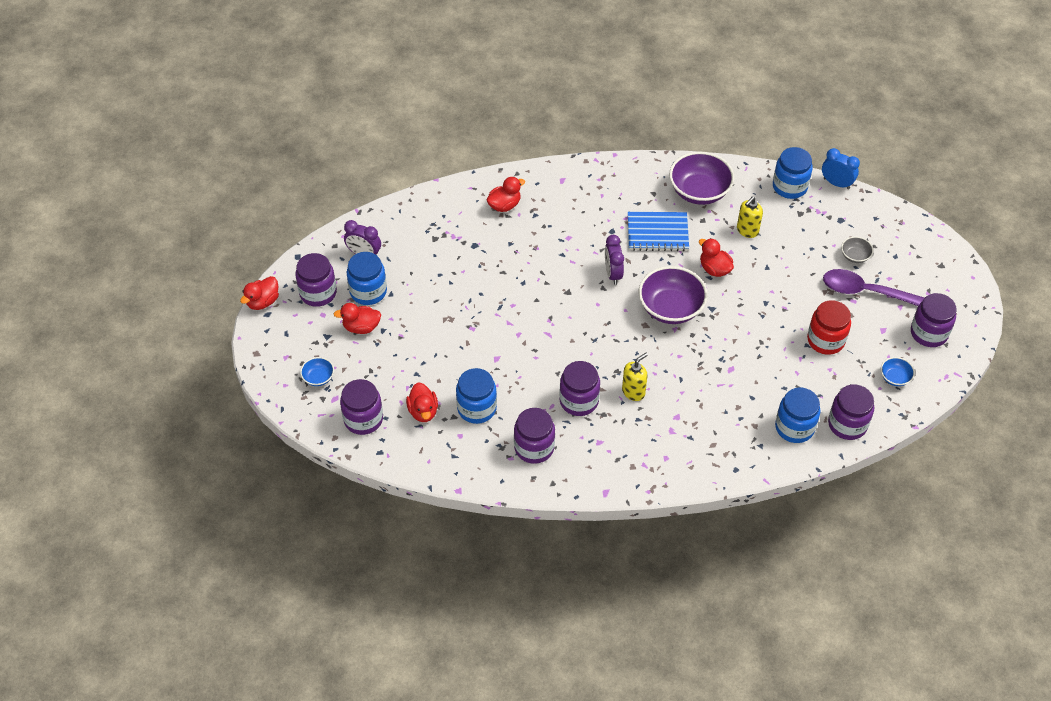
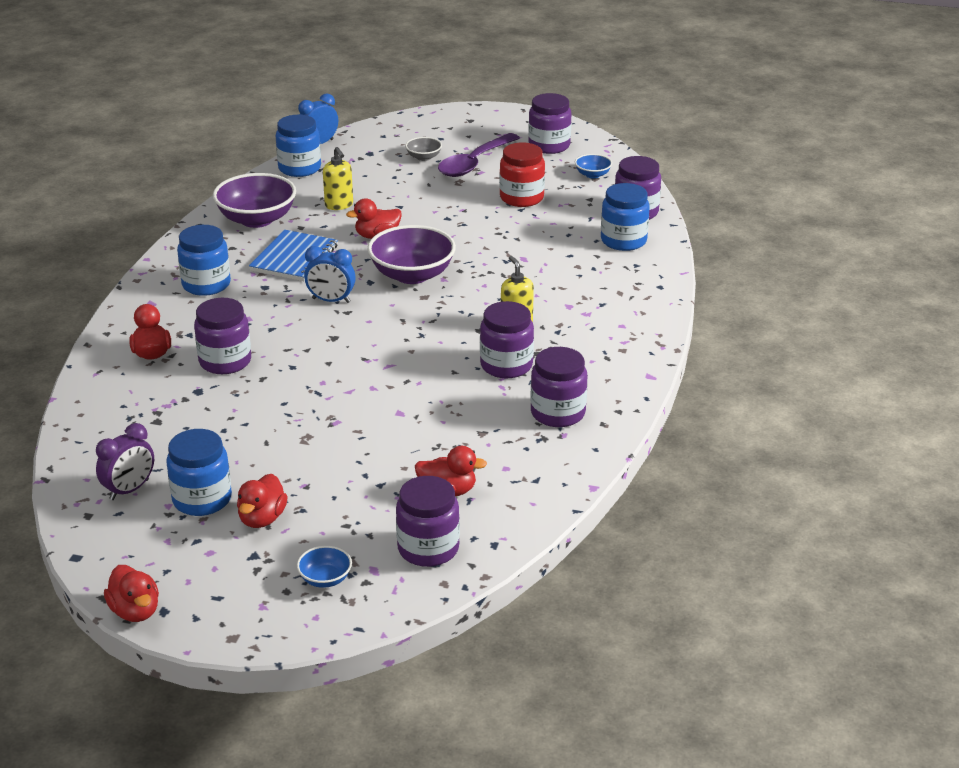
camera: 70 degrees left, 20 degrees down
purple jar [295,253,337,307] -> purple jar moved to [194,298,251,374]
blue jar [456,368,497,424] -> blue jar moved to [177,225,231,296]
purple clock [605,235,624,285] -> blue clock [304,246,356,303]

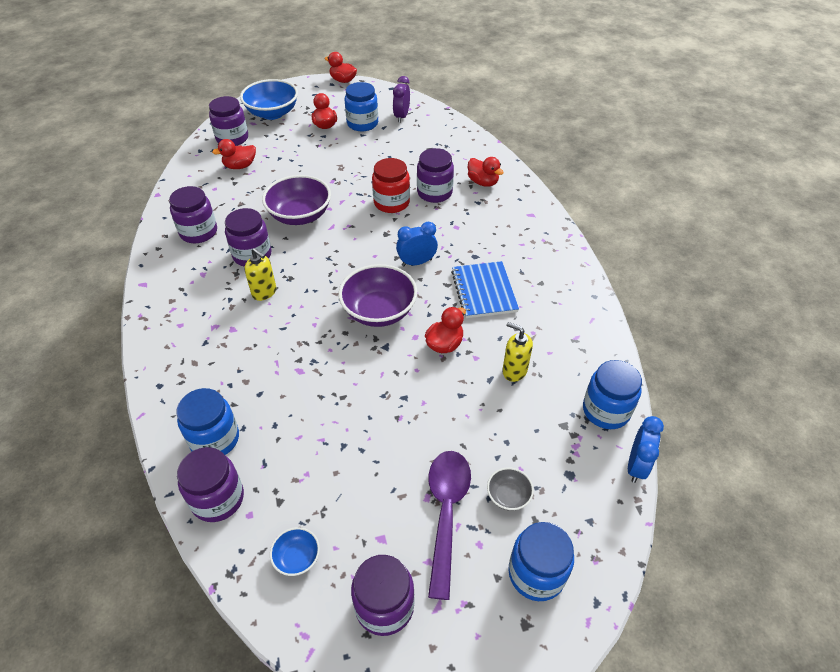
camera: 150 degrees right, 15 degrees up
blue jar [177,225,231,296] -> blue jar moved to [508,522,574,601]
purple bowl [213,173,296,228] -> purple bowl moved to [262,175,331,225]
blue bowl [297,546,352,588] -> blue bowl [240,79,298,120], size x2.09
red jar [499,143,545,207] -> red jar moved to [372,158,410,213]

